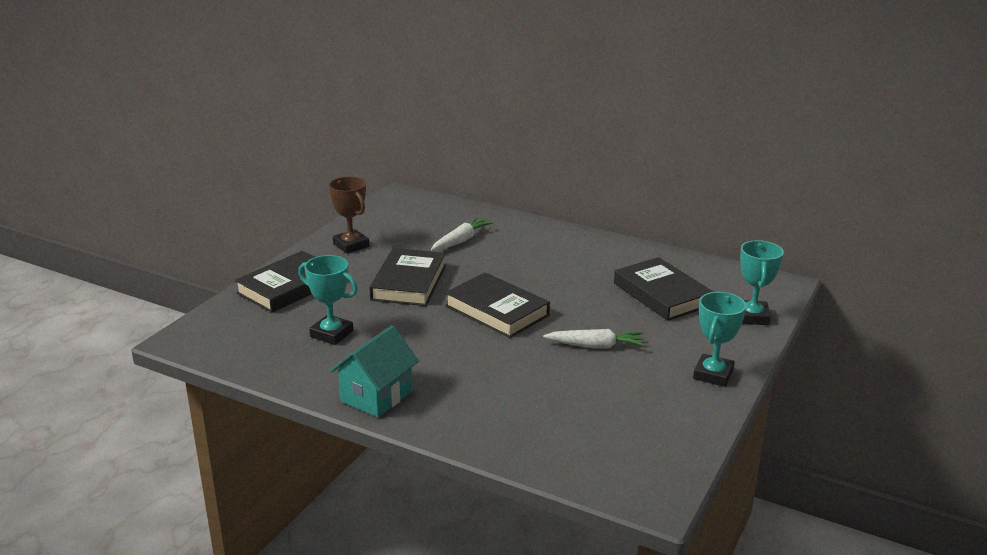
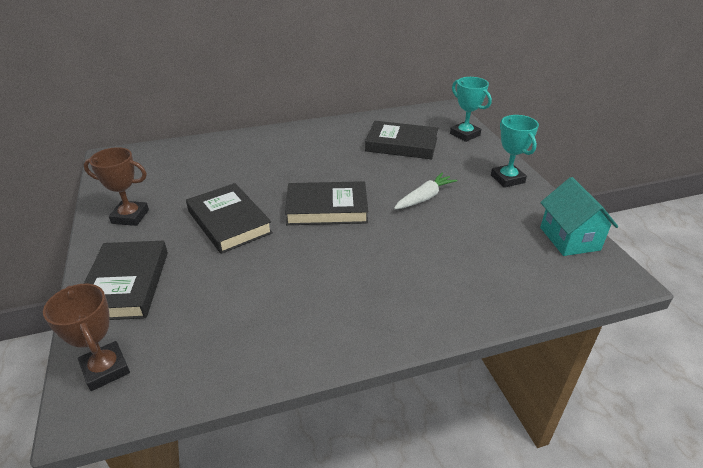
camera: 45 degrees left, 10 degrees up
turquoise trophy [298,255,358,345] -> none
turquoise house [330,325,419,418] -> turquoise house moved to [540,177,618,256]
white carrot [431,217,493,250] -> none
none -> brown trophy [43,284,130,391]

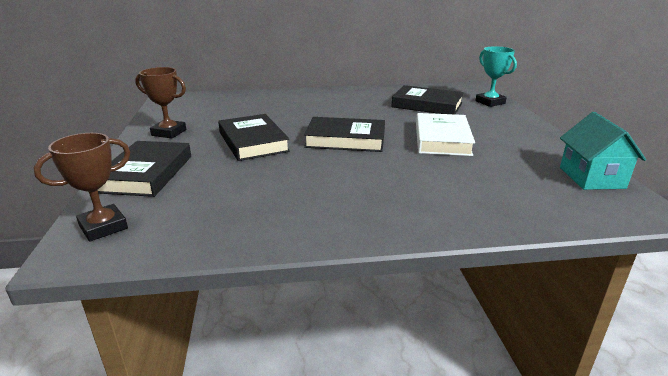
camera: 10 degrees right, 10 degrees down
brown trophy [43,284,130,391] -> brown trophy turned 75 degrees clockwise [34,133,130,242]
white carrot [394,173,458,209] -> white book [416,113,475,156]
turquoise trophy [491,115,539,188] -> none

